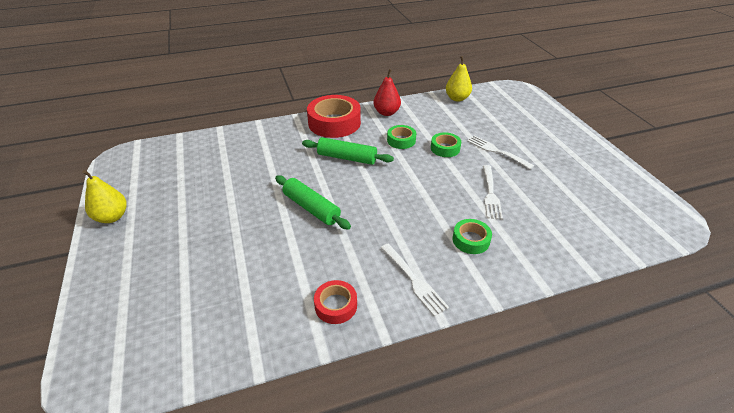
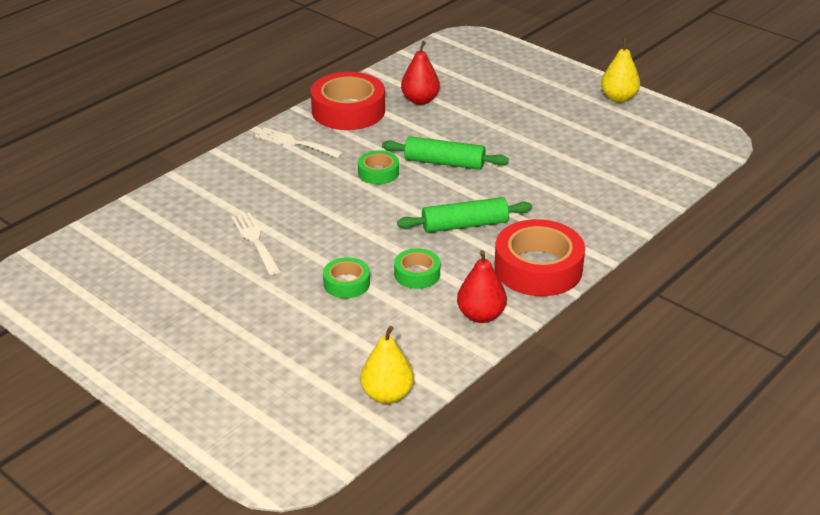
camera: 150 degrees right, 5 degrees down
red tape [314,280,357,324] -> red tape [311,72,385,130], size x1.93
green tape [453,219,492,254] -> green tape moved to [358,150,399,184]
white fork [467,135,534,169] -> none
none -> red pear [401,41,440,105]

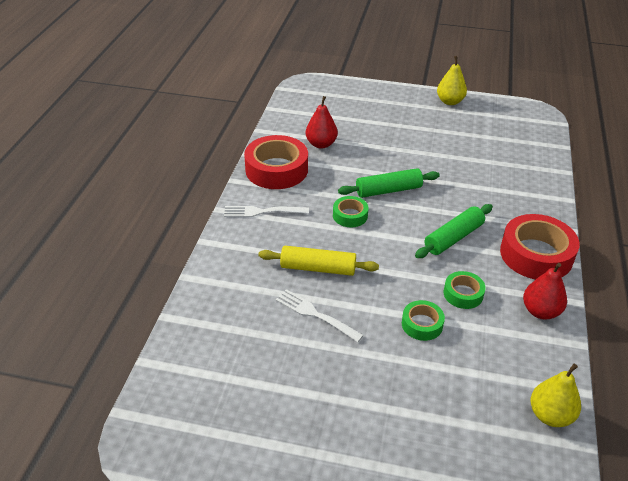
camera: 30 degrees left, 5 degrees up
none -> yellow rolling pin [259,246,379,276]

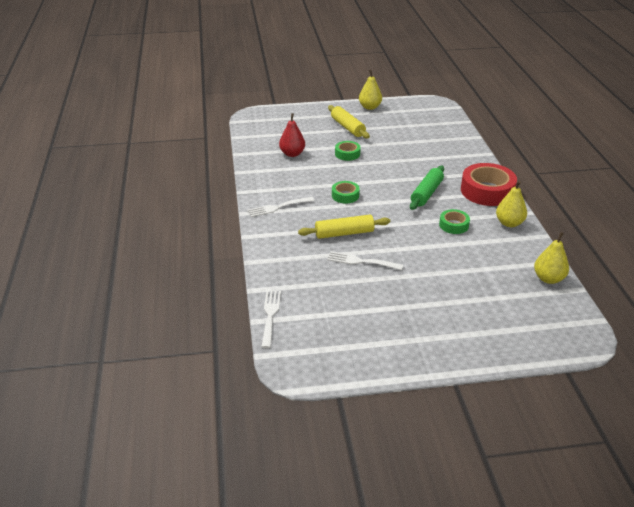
camera: 20 degrees left, 5 degrees down
red tape [244,135,308,189] -> none
green rolling pin [338,168,440,198] -> none
green tape [402,300,445,341] -> green tape moved to [335,141,361,161]
red pear [523,263,567,319] -> yellow pear [496,181,527,227]
none -> white fork [261,291,281,348]
none -> yellow rolling pin [328,105,370,139]

